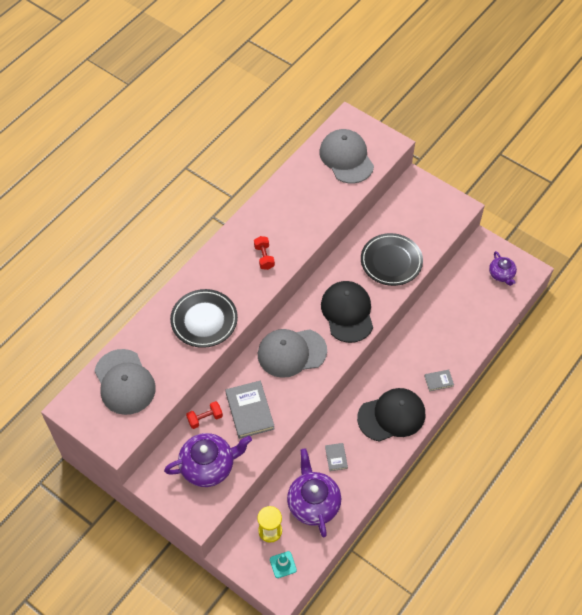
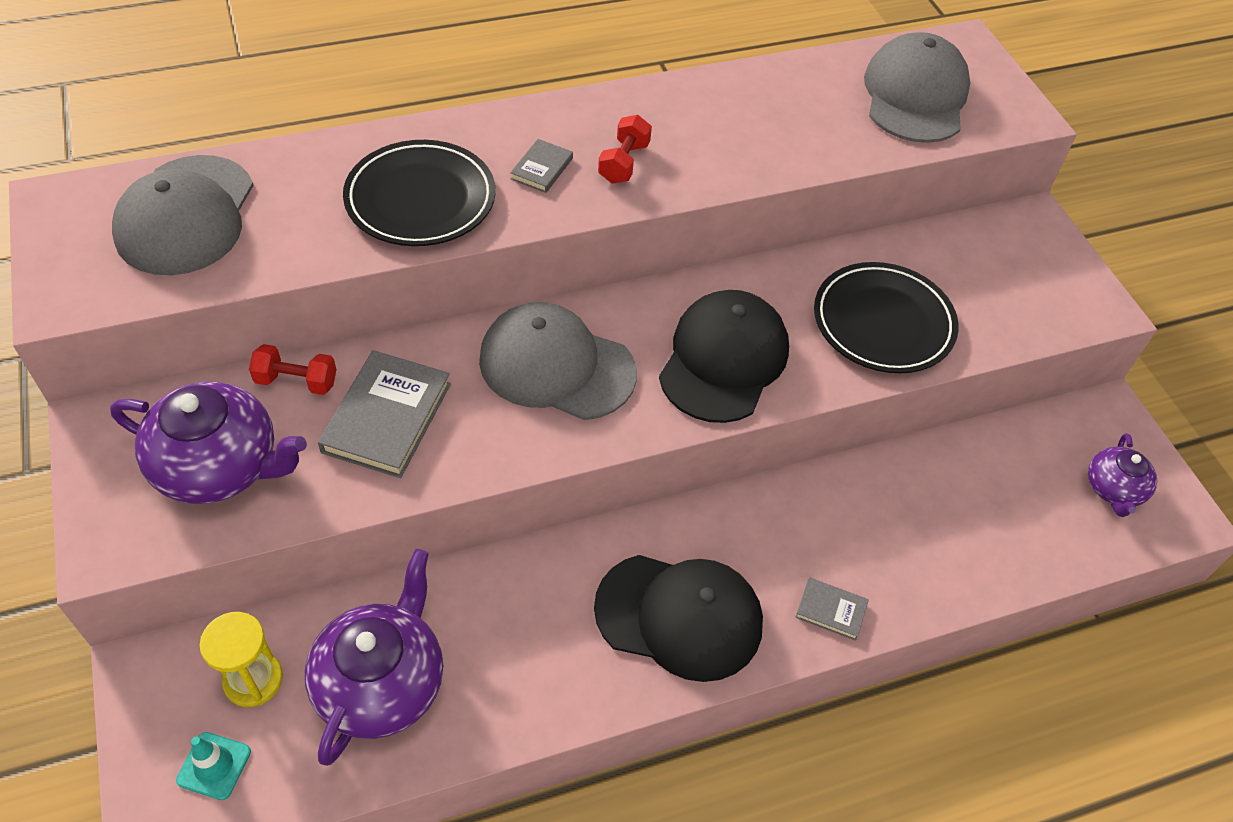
camera: 30 degrees right, 5 degrees down
grey book [325,443,348,471] -> grey book moved to [510,139,573,193]

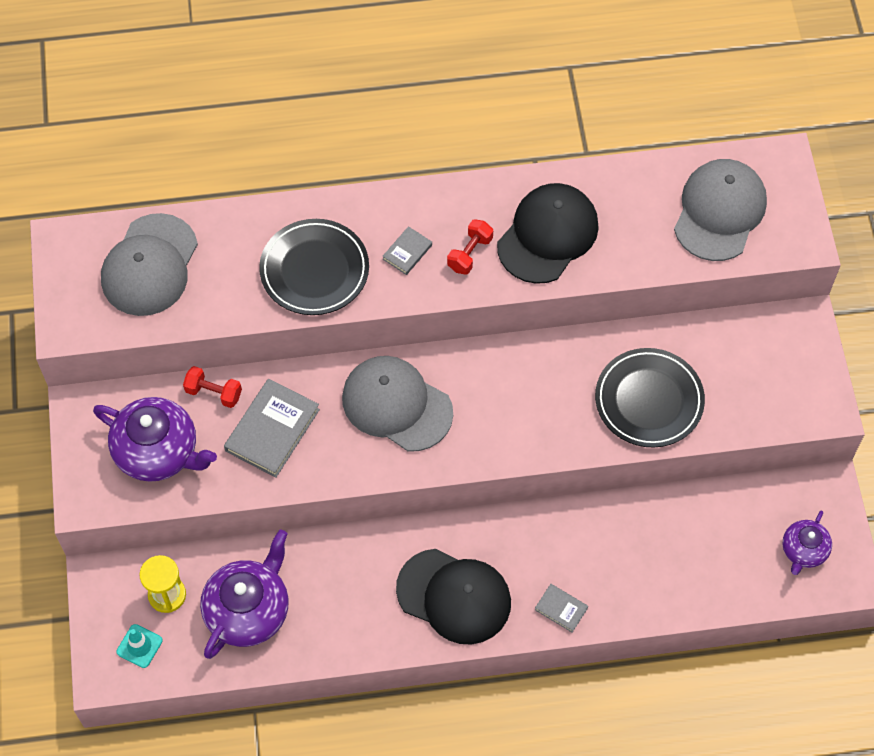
camera: 15 degrees right, 10 degrees up
black cap [659,290,789,423] -> black cap moved to [497,183,599,284]

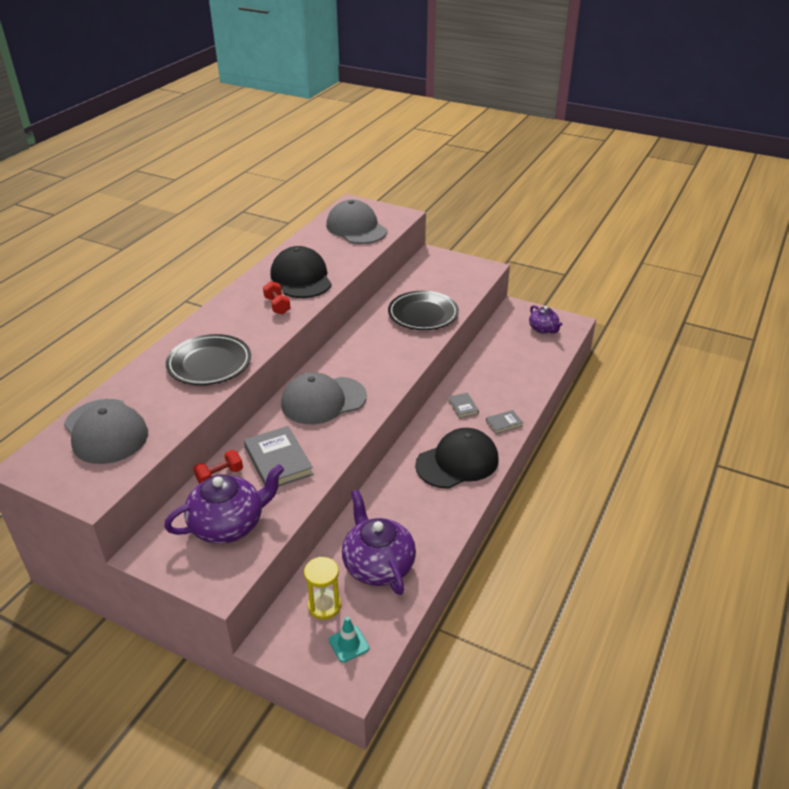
camera: 55 degrees left, 25 degrees down
grey book [382,226,432,275] -> grey book moved to [448,393,479,418]

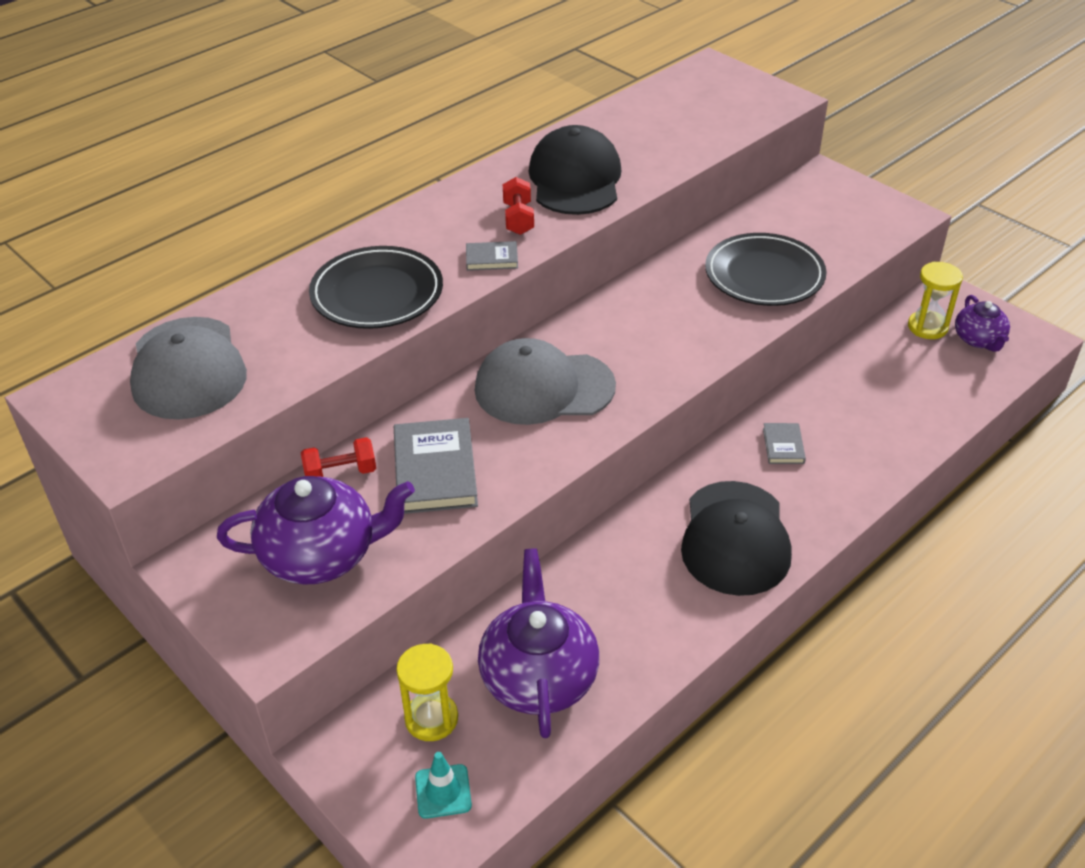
camera: 20 degrees right, 5 degrees up
grey cap [326,200,387,244] -> none
black cap [415,428,499,489] -> black cap turned 105 degrees clockwise [681,481,792,596]
grey book [486,410,523,434] -> grey book moved to [466,241,518,271]
none -> yellow hourglass [908,262,963,339]

